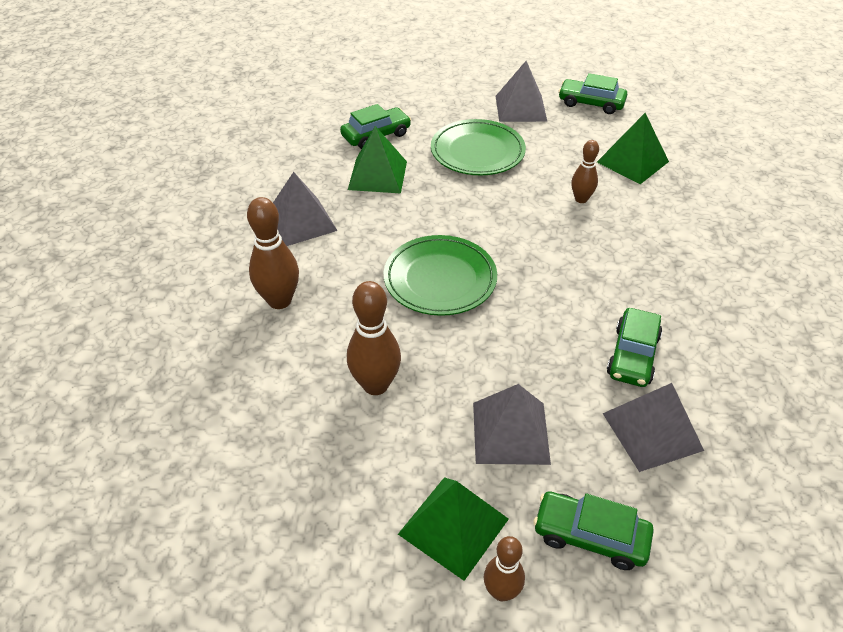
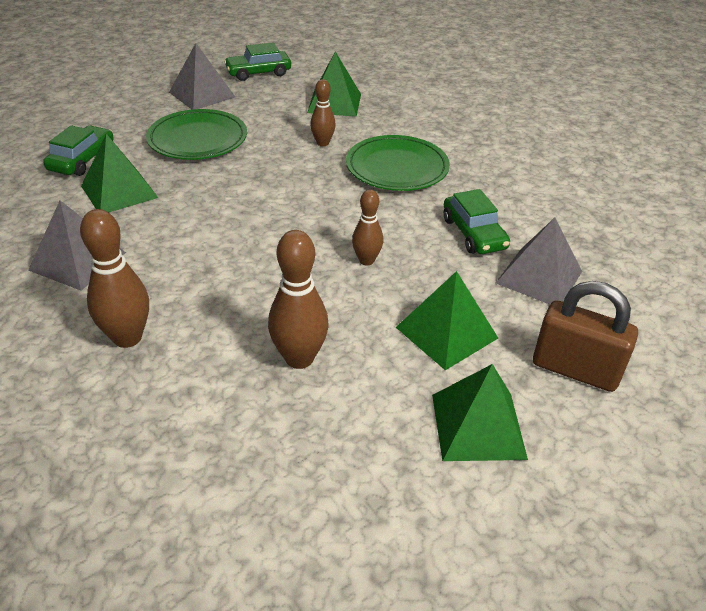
camera: 40 degrees left, 5 degrees down
green plate [384,235,497,316] -> green plate moved to [346,135,450,191]
grey pyramid [473,384,551,465] -> green pyramid [396,271,498,370]
brown bowling pin [484,536,525,601] -> brown bowling pin moved to [352,189,383,265]
green car [533,491,654,570] -> brown padlock [533,281,638,392]

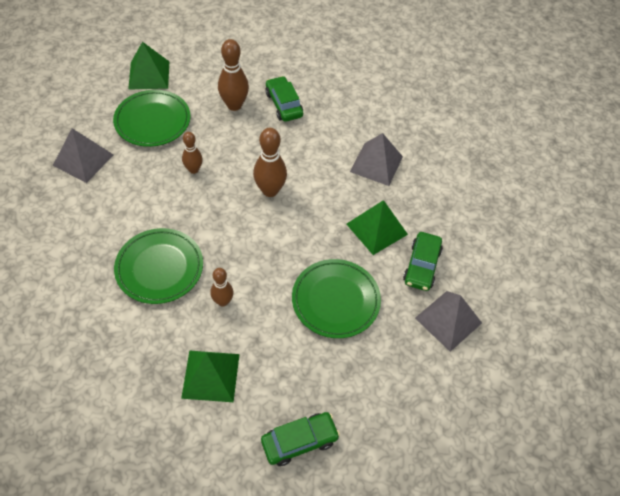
camera: 175 degrees right, 15 degrees up
brown bowling pin [80,209,149,348] -> brown bowling pin moved to [253,128,287,197]
grey pyramid [169,43,235,109] -> grey pyramid moved to [415,291,482,352]
green pyramid [396,271,498,370] -> green plate [113,90,191,147]
green car [443,189,510,254] -> green car moved to [265,76,303,122]
brown padlock [533,281,638,392] -> none

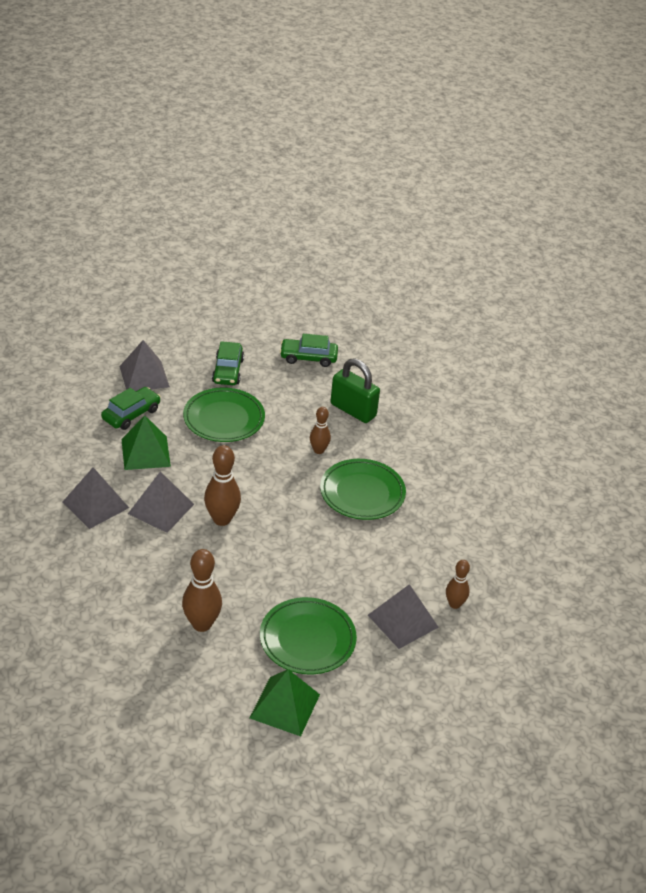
camera: 155 degrees left, 15 degrees down
green pyramid [181,350,240,402] -> green padlock [331,358,380,423]
brown bowling pin [182,132,203,174] -> brown bowling pin moved to [446,560,470,609]
green car [265,76,303,122] -> green car moved to [212,341,244,385]
none -> grey pyramid [128,471,194,533]

